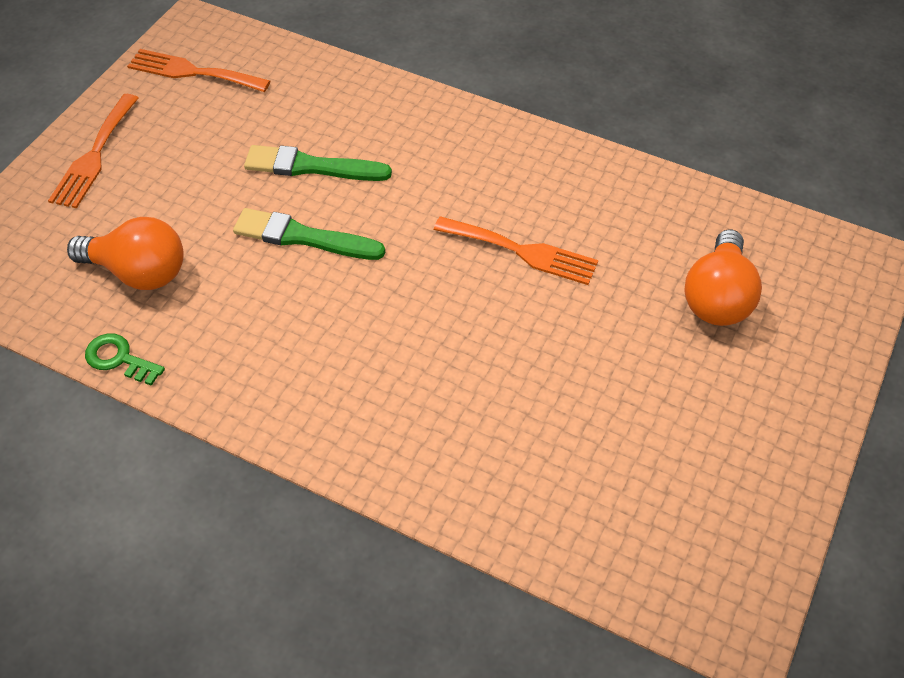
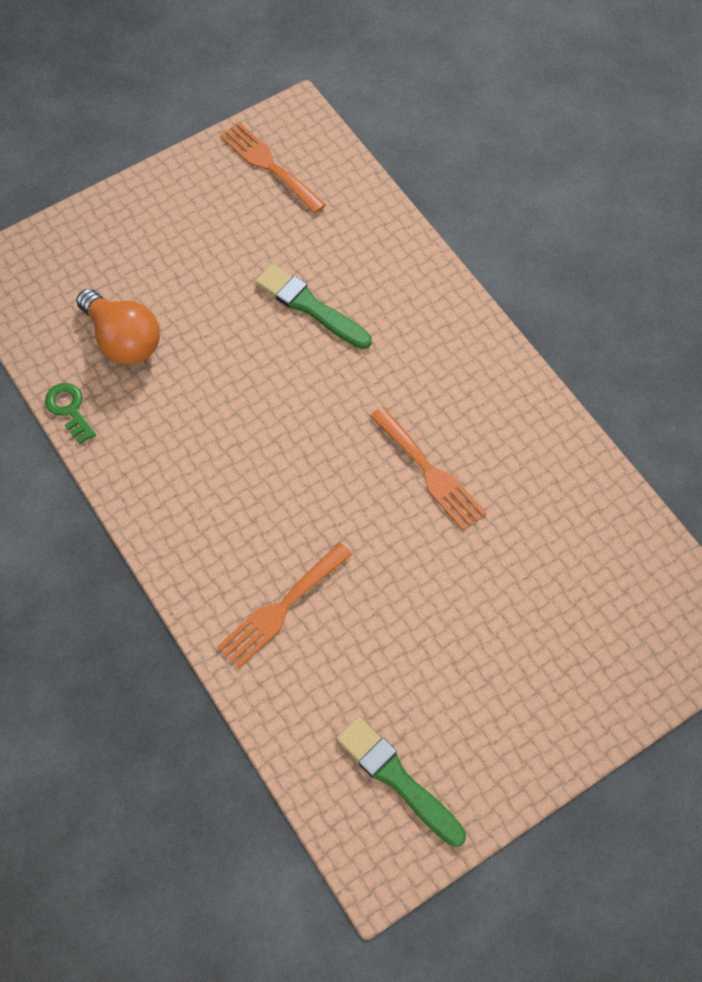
camera: 30 degrees right, 10 degrees up
orange fork [48,94,138,208] -> orange fork moved to [217,543,352,669]
green brush [233,208,385,260] -> green brush moved to [336,717,466,847]
orange light bulb [684,229,762,326] -> none

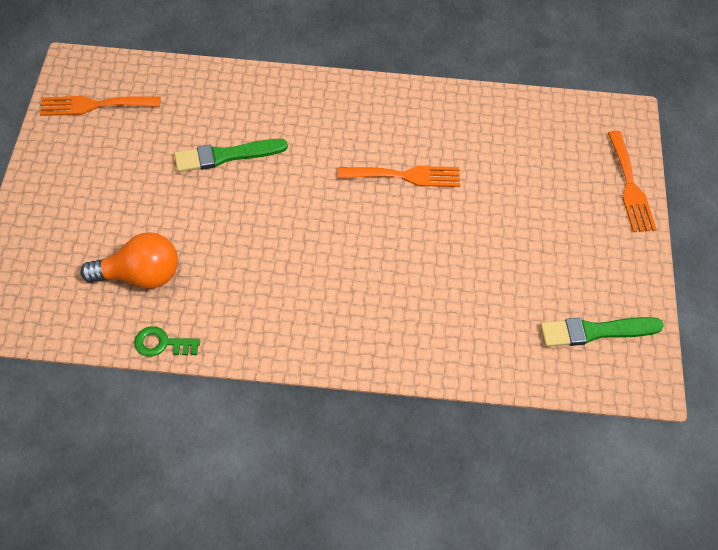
camera: 55 degrees left, 5 degrees down
orange fork [217,543,352,669] -> orange fork moved to [608,131,657,232]

